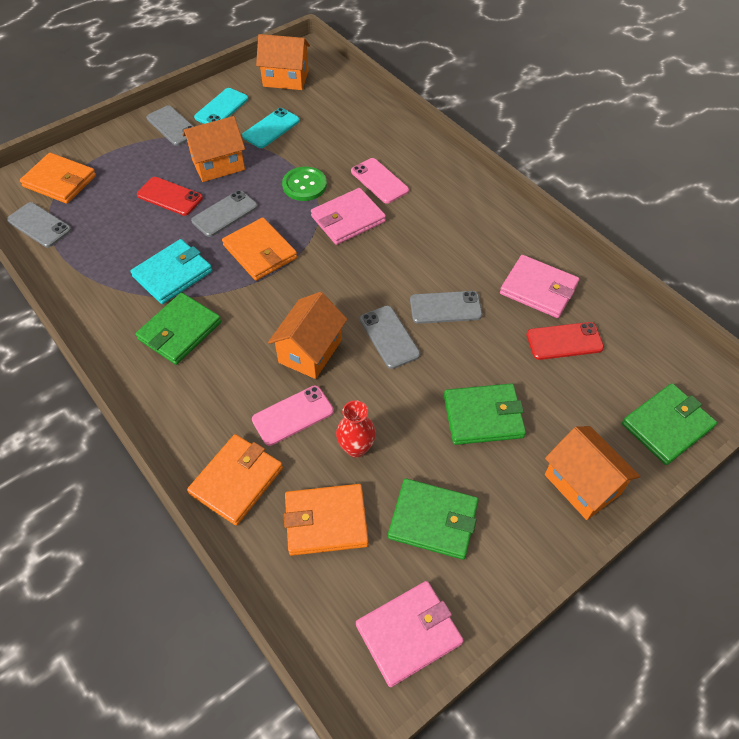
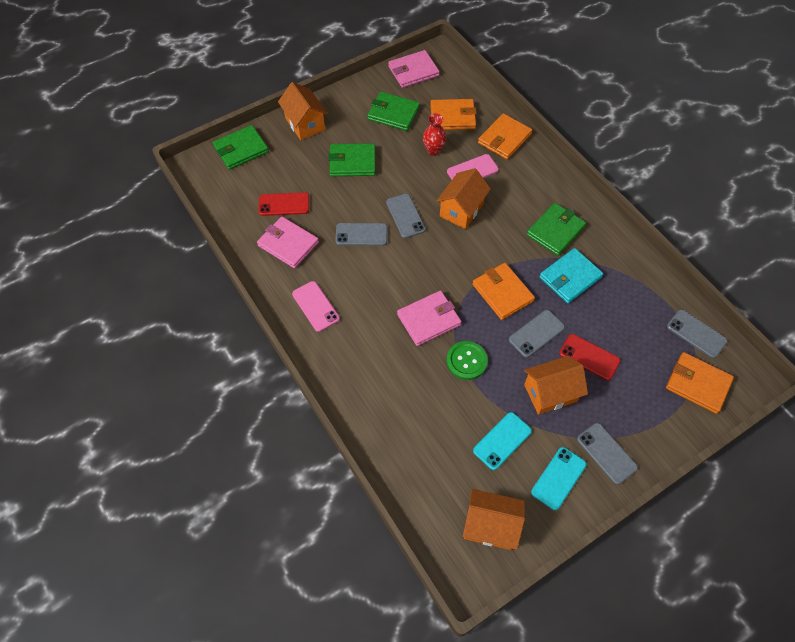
camera: 175 degrees left, 5 degrees up
pink phone [351,158,409,204] -> pink phone moved to [292,281,340,332]

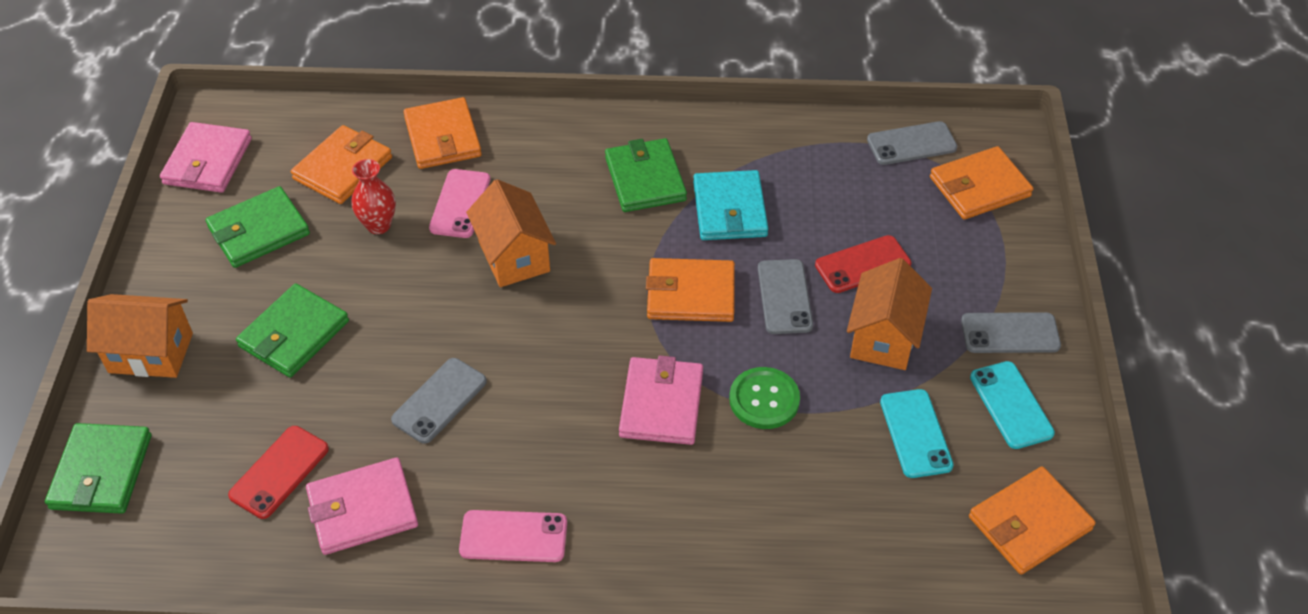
camera: 55 degrees left, 10 degrees down
grey phone [386,194,426,238] -> none
orange house [463,489,525,550] -> orange wallet [969,466,1096,575]

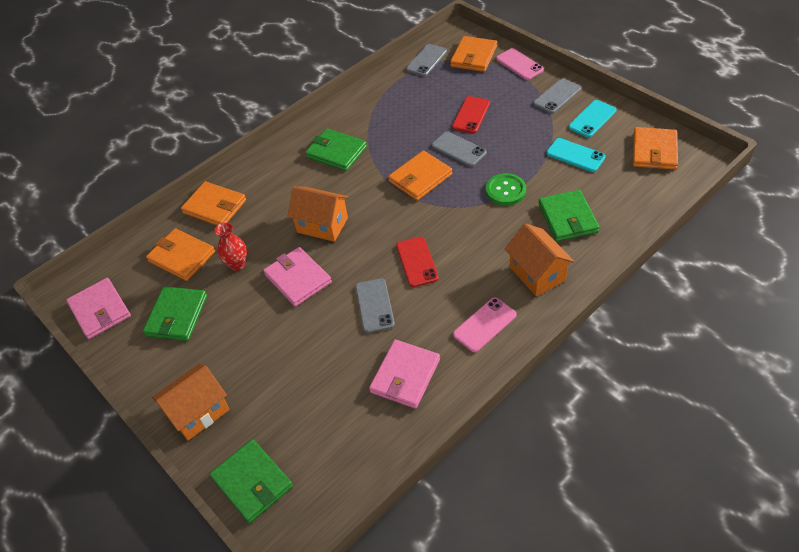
camera: 40 degrees left, 0 degrees up
red phone [228,426,329,519] -> red phone moved to [396,237,439,287]
green wallet [236,283,349,378] -> green wallet moved to [538,190,600,242]
orange wallet [291,125,392,204] -> orange wallet turned 45 degrees counterclockwise [146,228,215,281]
pink phone [429,169,490,238] -> pink phone moved to [496,48,544,80]
pink wallet [619,356,703,445] -> pink wallet moved to [263,247,332,307]
turquoise wallet [693,170,768,240] -> none
orange house [847,258,932,370] -> orange house moved to [505,223,574,296]
turquoise phone [970,361,1055,449] -> turquoise phone turned 75 degrees counterclockwise [568,100,617,138]

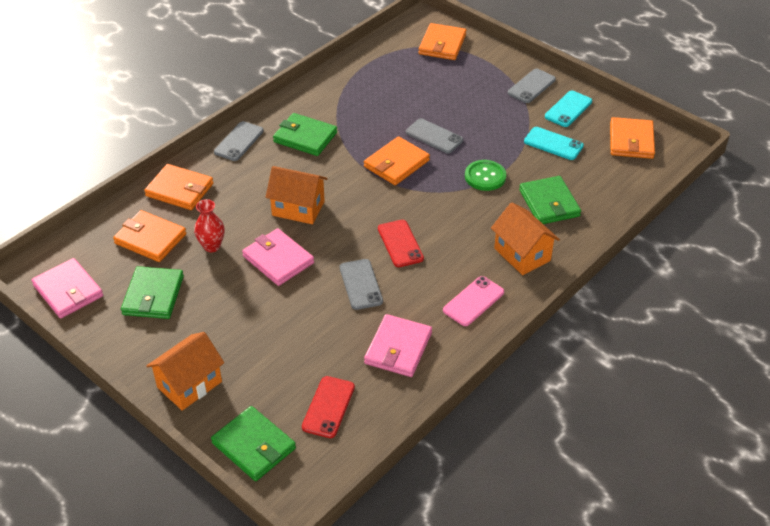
camera: 10 degrees left, 5 degrees down
grey phone [406,44,447,76] -> grey phone moved to [214,121,264,161]
red phone [452,96,490,133] -> red phone moved to [302,376,355,438]
pink phone [496,48,544,80] -> none

